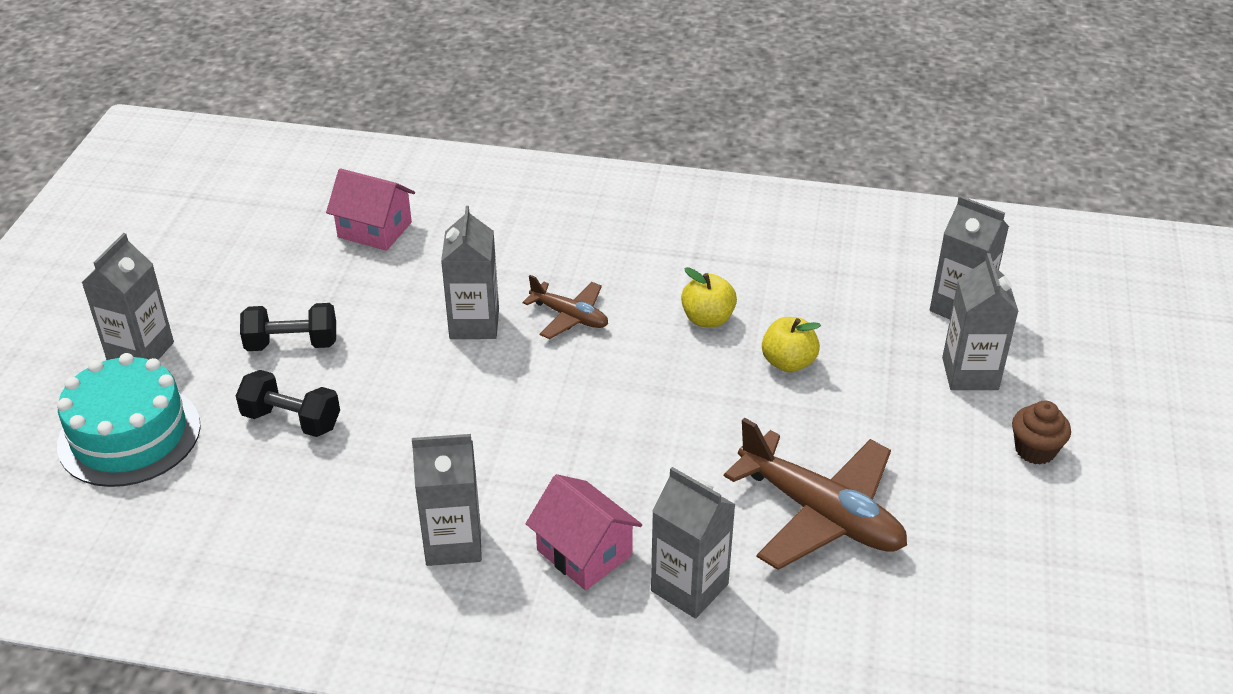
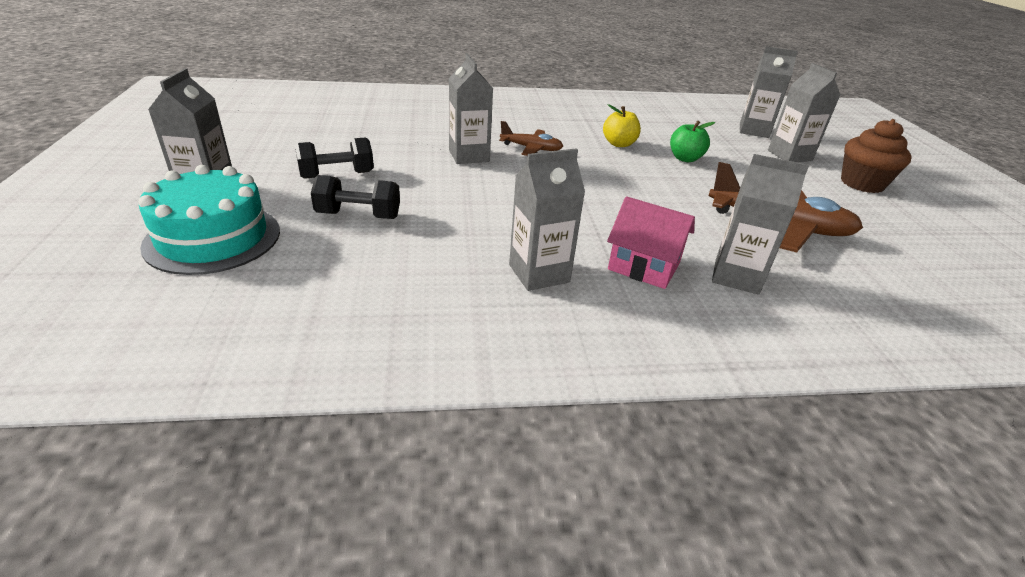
camera: 20 degrees left, 5 degrees down
pink house [326,168,415,251] -> none
yellow apple [762,317,821,372] -> green apple [670,120,715,162]
brown cupcake [1012,401,1071,465] -> brown cupcake [841,119,911,193], size x1.56

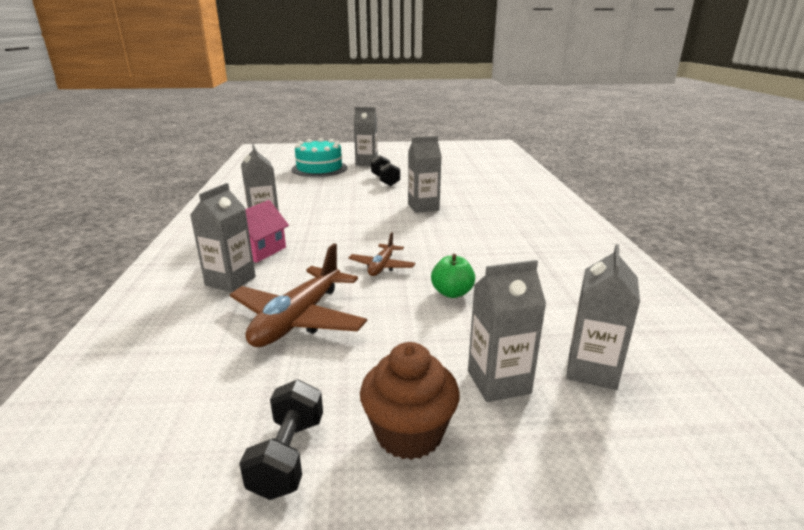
camera: 95 degrees right, 10 degrees down
black dumbbell [311,175,400,219] -> black dumbbell moved to [239,380,323,500]
brown plane [499,121,563,156] -> brown plane moved to [348,232,415,276]
yellow apple [603,104,641,147] -> none

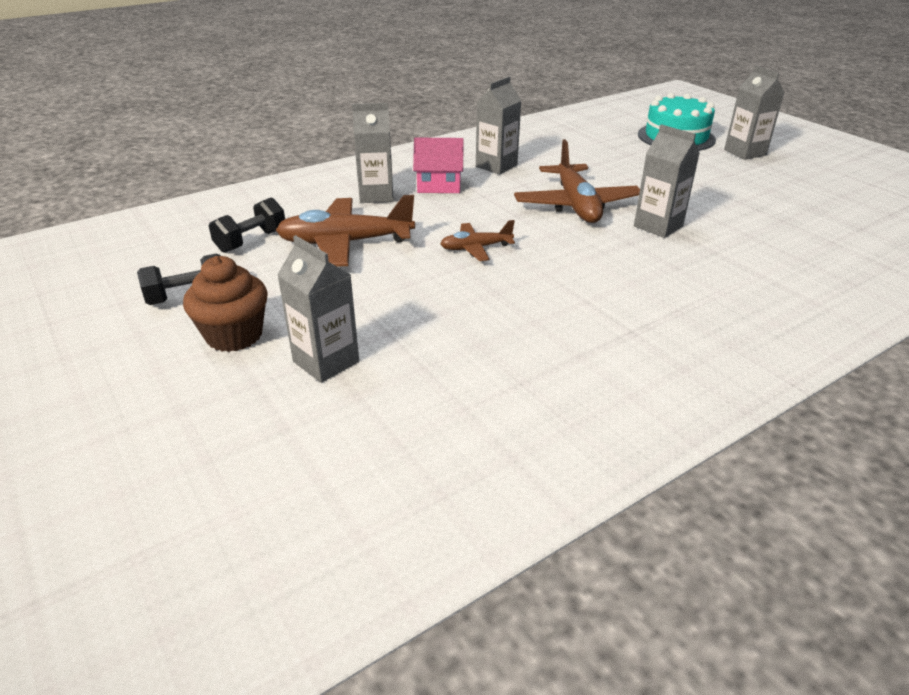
camera: 60 degrees right, 10 degrees up
black dumbbell [371,155,400,186] -> black dumbbell moved to [209,198,285,253]
green apple [431,254,475,298] -> none
grey carton [566,244,640,390] -> none
none -> brown plane [514,139,640,223]

